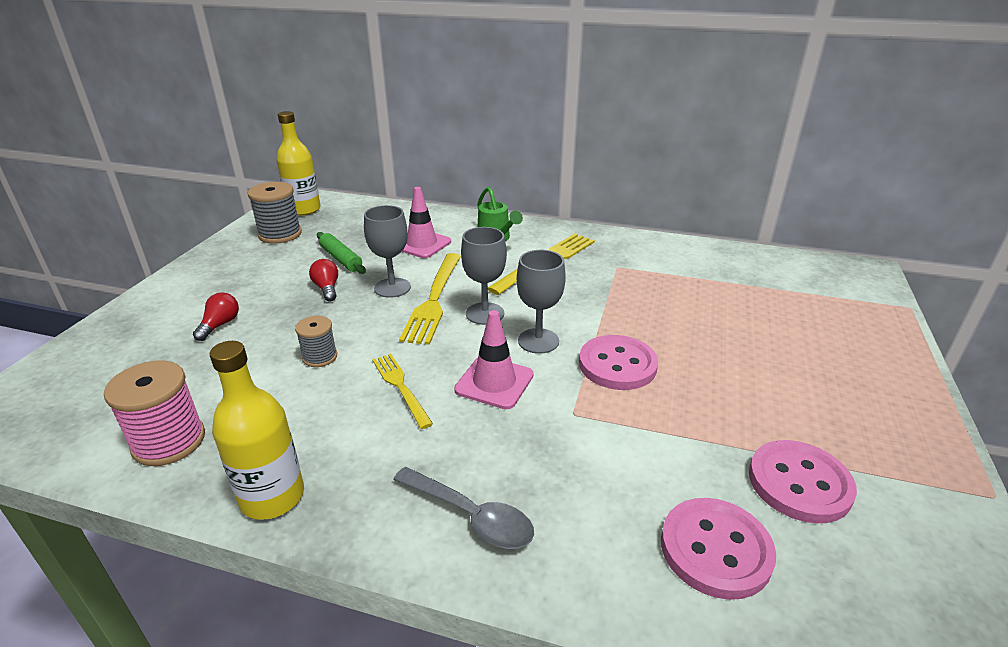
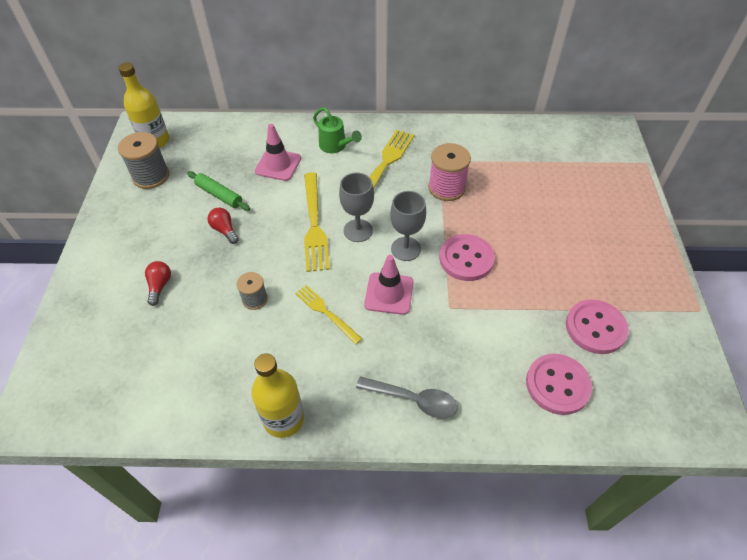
camera: 15 degrees left, 20 degrees up
pink spool [104,360,205,466] -> pink spool moved to [428,143,471,201]
grey goblet [364,205,411,298] -> none

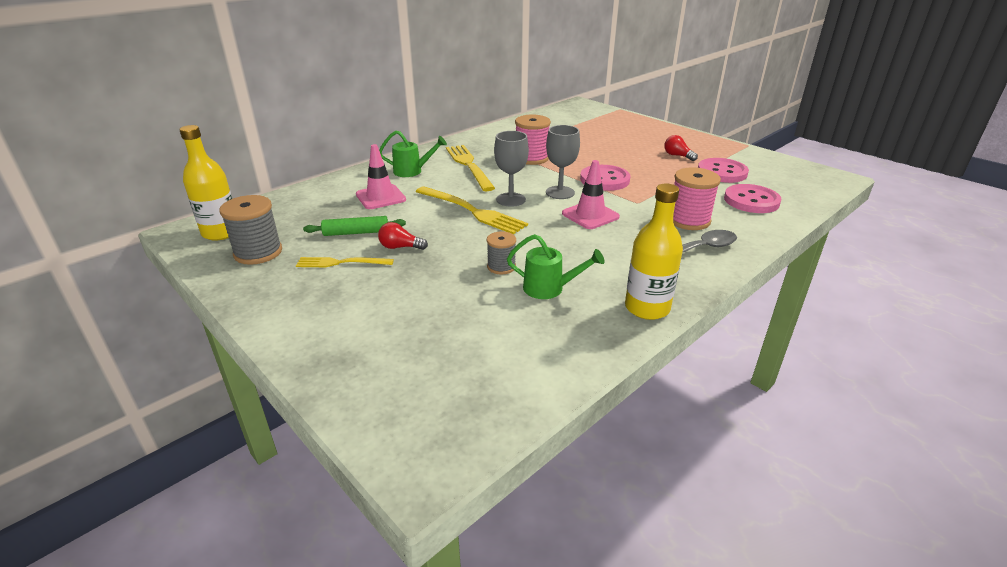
camera: 45 degrees left, 20 degrees down
red light bulb [145,261,171,306] -> red light bulb moved to [664,135,698,161]
yellow fork [295,285,362,344] -> yellow fork moved to [296,257,394,267]
none -> green watering can [507,234,605,299]
none -> pink spool [673,167,721,230]

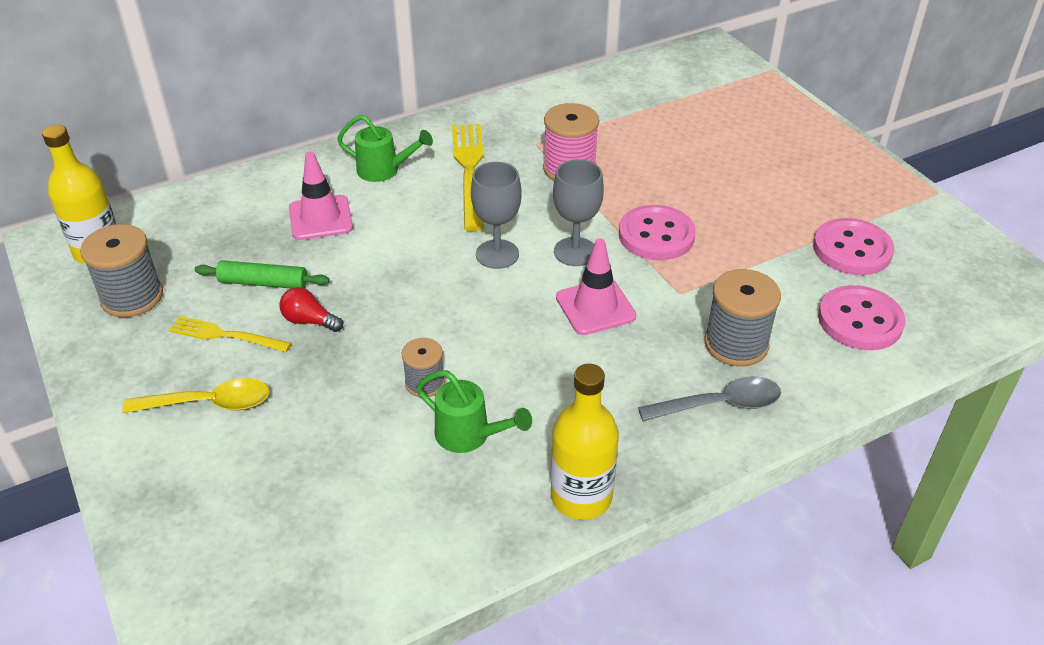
camera: 15 degrees right, 10 degrees up
yellow fork [416,186,528,235] -> none
red light bulb [664,135,698,161] -> none
pink spool [673,167,721,230] -> grey spool [704,269,781,367]
none -> yellow spoon [122,378,270,413]

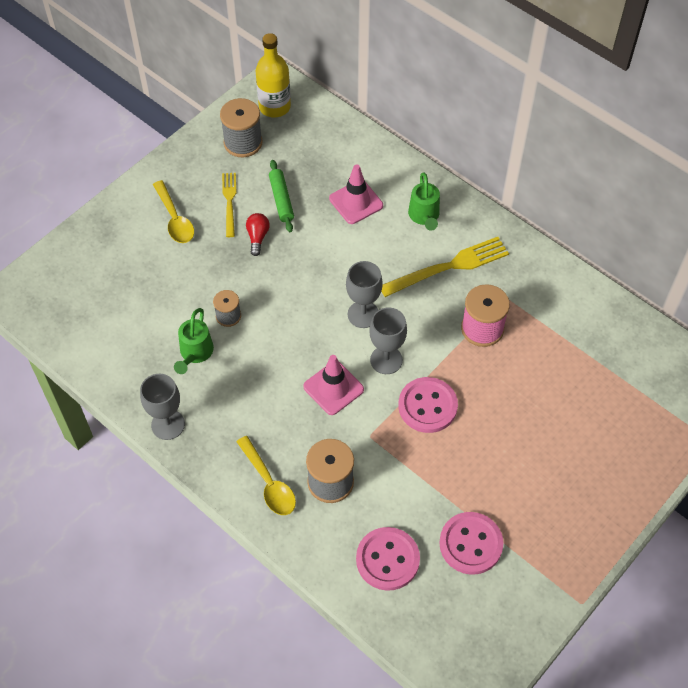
camera: 70 degrees right, 15 degrees up
yellow bottle [551,364,619,520] -> grey goblet [140,374,185,440]
grey spoon [638,376,781,421] -> yellow spoon [236,436,296,515]

